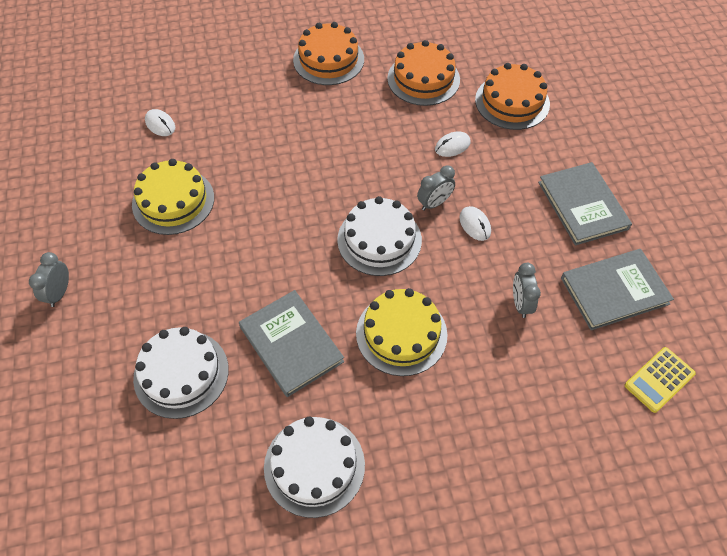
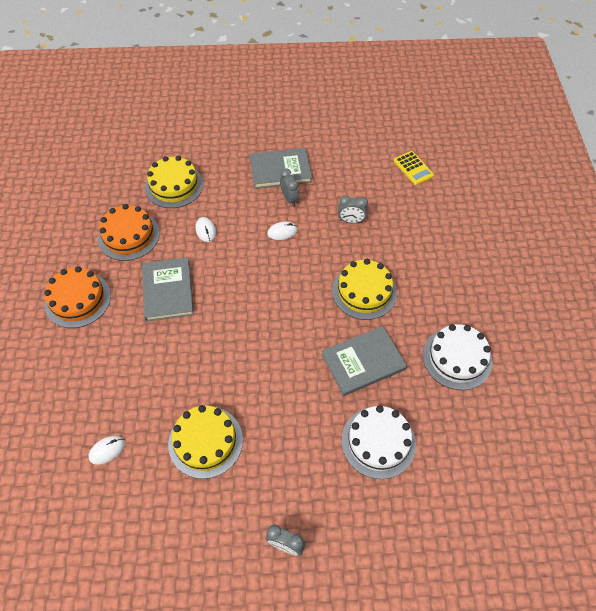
camera: 80 degrees left, 0 degrees up
white cake [337,196,422,276] -> none
grey clock [417,165,455,211] -> grey clock moved to [280,168,299,207]
orange cake [475,63,550,130] -> yellow cake [145,156,203,208]
grey book [561,249,674,330] -> grey book moved to [142,257,194,322]

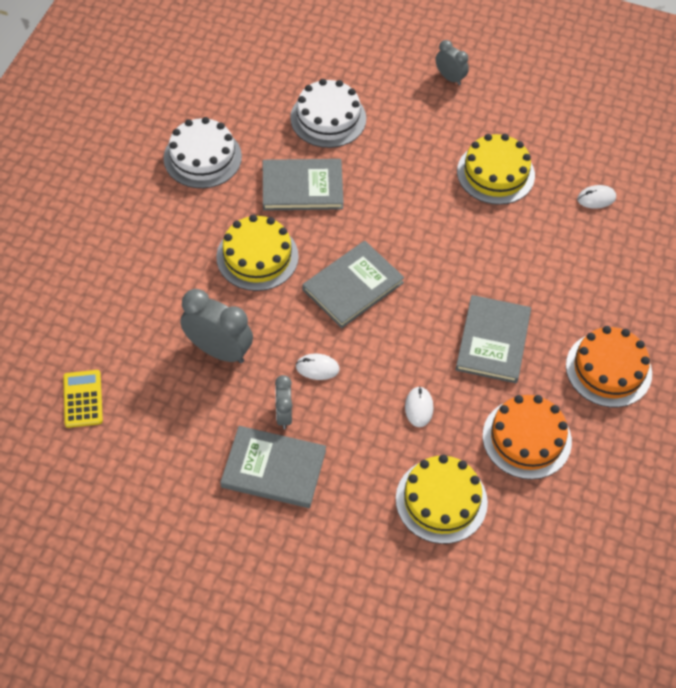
camera: 160 degrees left, 0 degrees up
grey clock [338,196,368,223] -> grey clock [180,289,253,363], size x1.75
none -> grey book [302,241,404,328]

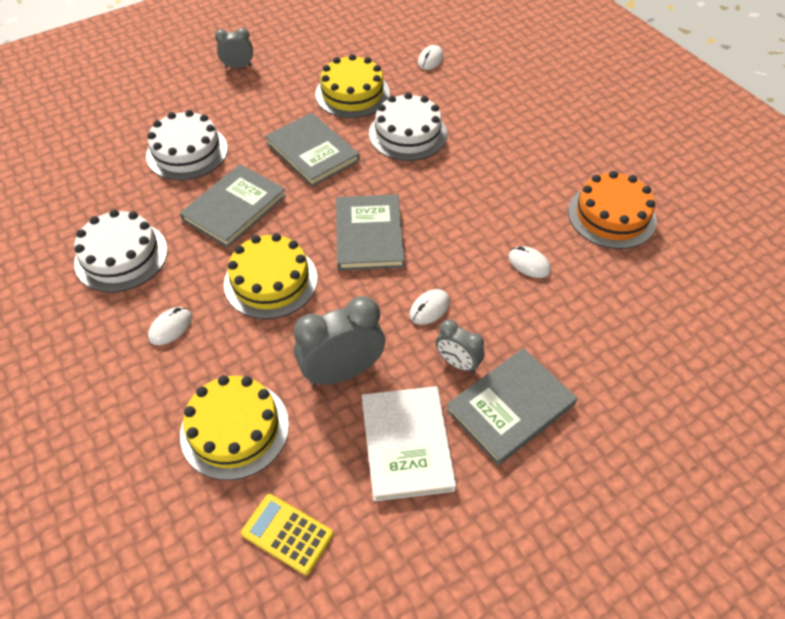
camera: 50 degrees left, 5 degrees down
yellow cake [396,455,488,544] -> yellow cake moved to [180,375,289,480]
grey book [455,295,531,383] -> grey book moved to [265,113,360,187]
orange cake [566,326,652,407] -> none
none -> white mouse [148,307,192,345]
none -> white book [362,386,456,501]
none -> white cake [369,92,447,161]

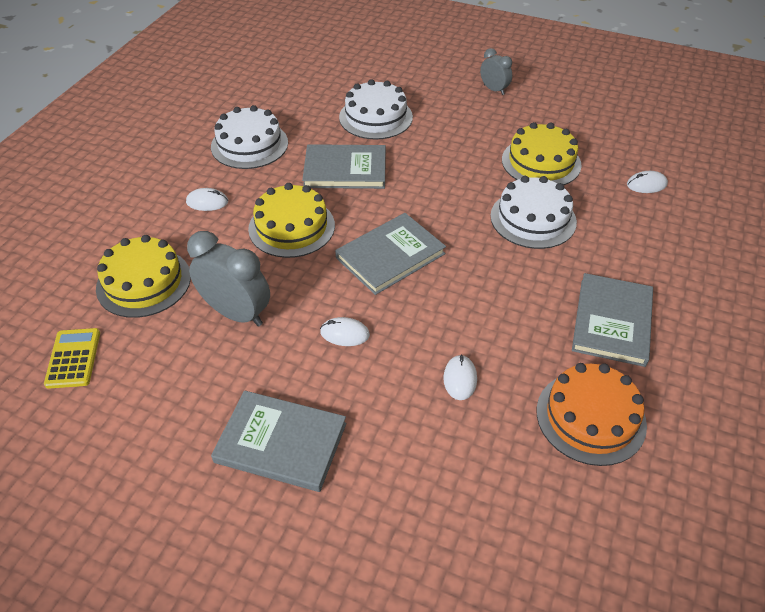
camera: 55 degrees right, 5 degrees down
grey book [265,113,360,187] -> grey book moved to [572,273,653,367]
white book [362,386,456,501] -> none
grey clock [436,319,485,373] -> none

